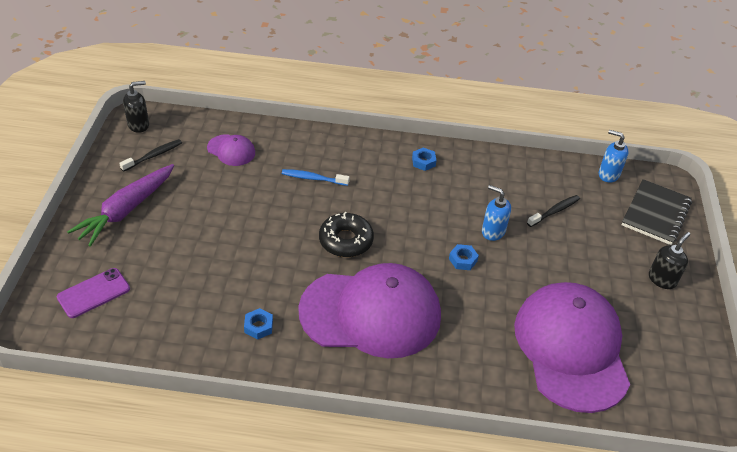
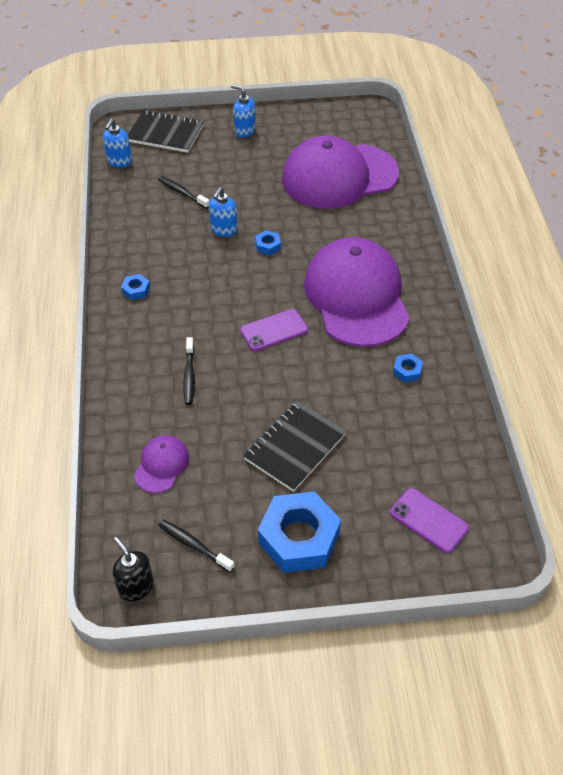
camera: 100 degrees left, 5 degrees up
purple carrot [67,164,174,247] -> blue nut [258,491,341,573]
blue toothbrush [282,169,350,186] -> black toothbrush [183,337,195,405]
black donut [319,211,374,257] -> purple phone [240,309,308,351]
black soap dispenser [649,232,690,289] -> blue soap dispenser [231,84,256,138]
none -> black notebook [244,400,347,492]

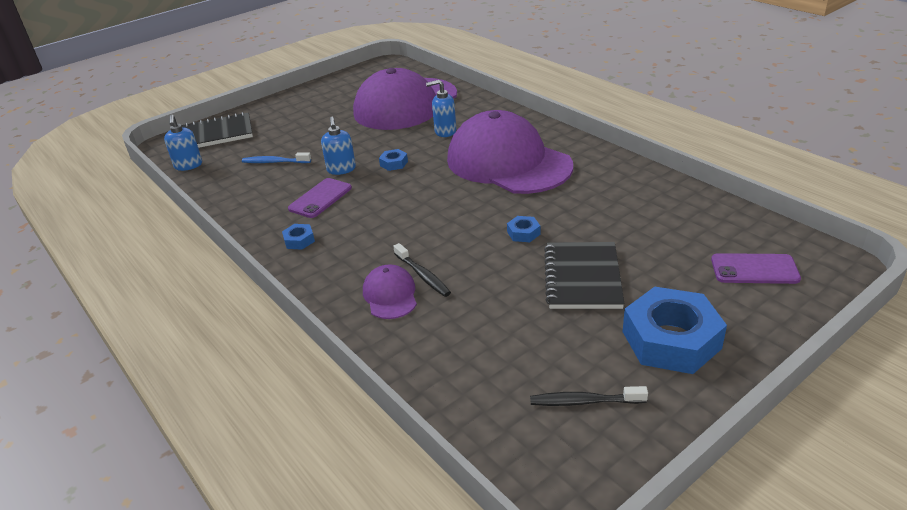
camera: 30 degrees left, 15 degrees down
black soap dispenser [113,537,154,601] -> none
purple cap [134,435,189,493] -> purple cap moved to [363,265,417,319]
black toothbrush [158,176,210,209] -> blue toothbrush [242,152,311,163]
blue soap dispenser [231,84,256,138] -> blue soap dispenser moved to [426,80,456,137]
purple phone [240,309,308,351] -> purple phone moved to [288,178,352,218]
blue nut [393,353,423,383] -> blue nut moved to [507,216,540,242]

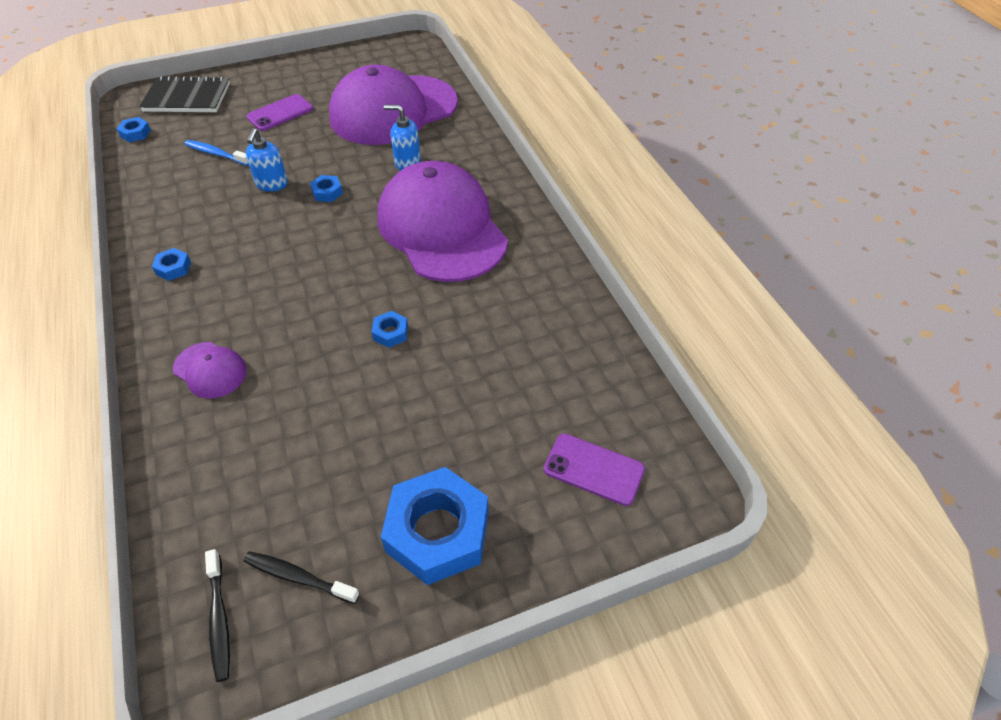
camera: 15 degrees right, 15 degrees up
blue soap dispenser [164,115,202,171] -> blue nut [117,117,151,142]
purple phone [288,178,352,218] -> purple phone moved to [246,94,313,131]
purple cap [363,265,417,319] -> purple cap turned 120 degrees clockwise [173,342,247,399]
black toothbrush [393,243,451,297] -> black toothbrush moved to [205,549,230,682]
black notebook [544,242,625,309] -> none

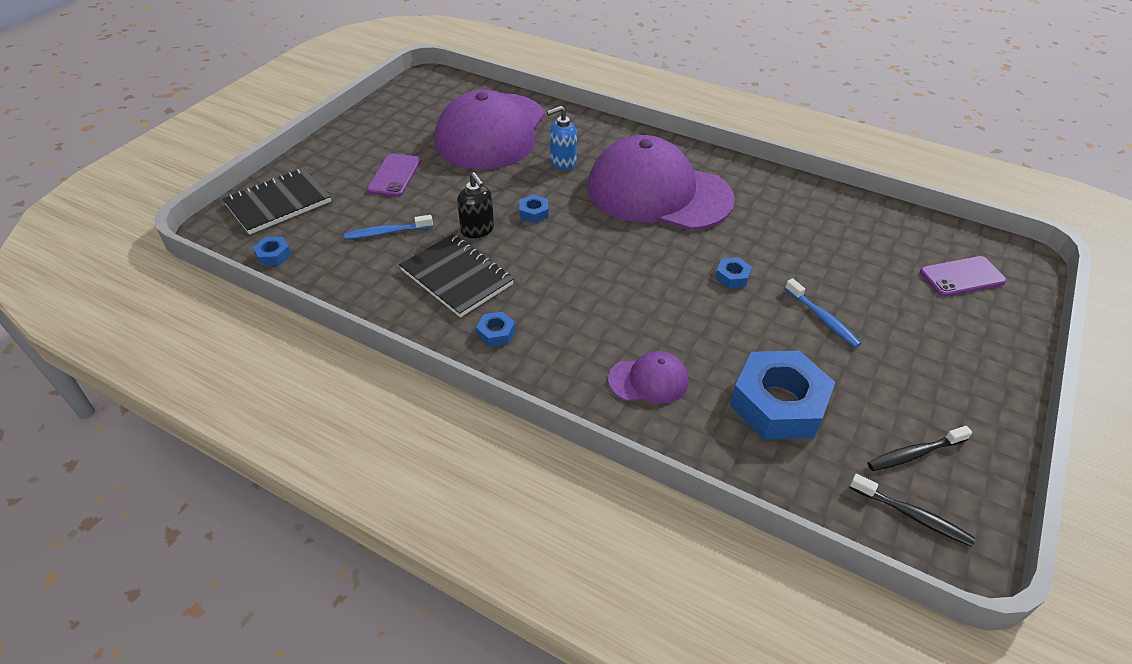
camera: 40 degrees left, 5 degrees down
blue soap dispenser [246,128,288,192] -> black soap dispenser [457,172,494,238]
blue nut [381,467,489,585] -> blue nut moved to [730,351,835,440]
none -> black notebook [399,234,514,317]
none -> blue toothbrush [785,278,861,348]

